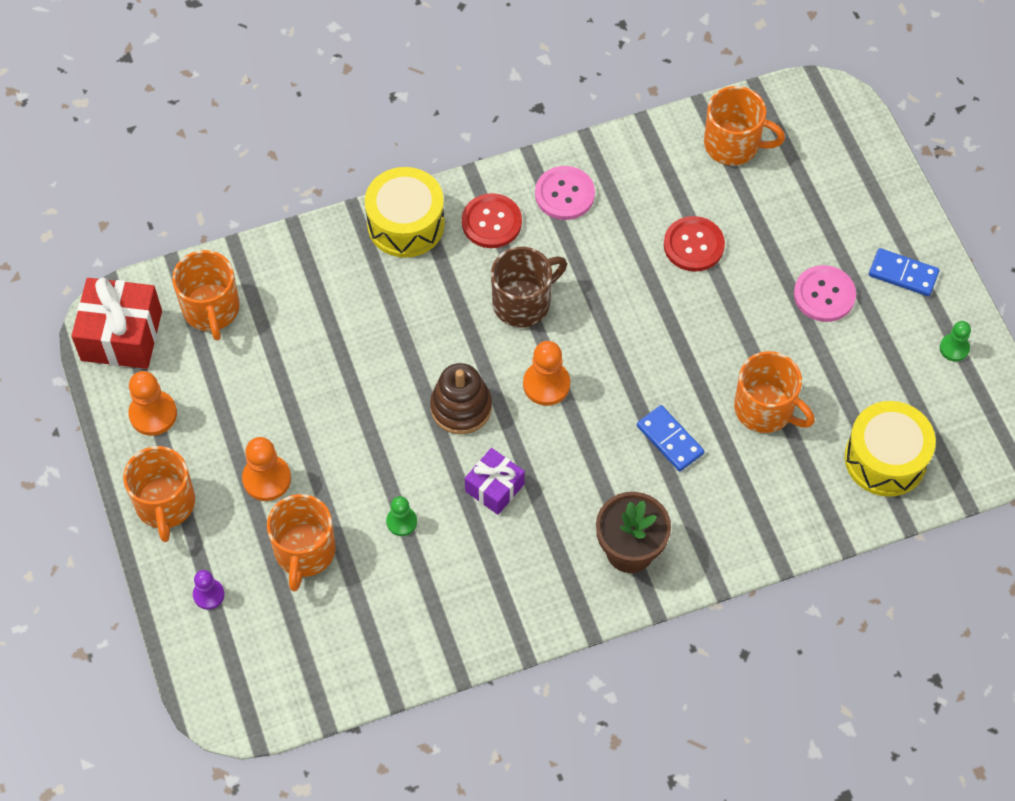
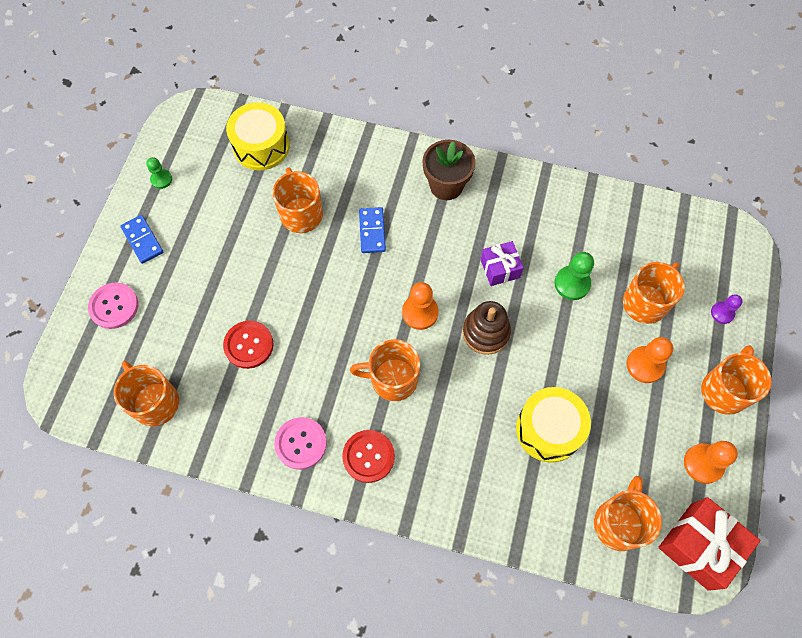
camera: 145 degrees left, 5 degrees up
yellow drum [365,167,445,258] -> yellow drum moved to [516,387,591,463]
green pawn [386,496,417,536] -> green pawn [554,252,594,300], size x1.59
brown mug [491,247,567,328] -> orange mug [350,339,420,401]
pink button [794,265,856,322] -> pink button moved to [88,283,138,329]

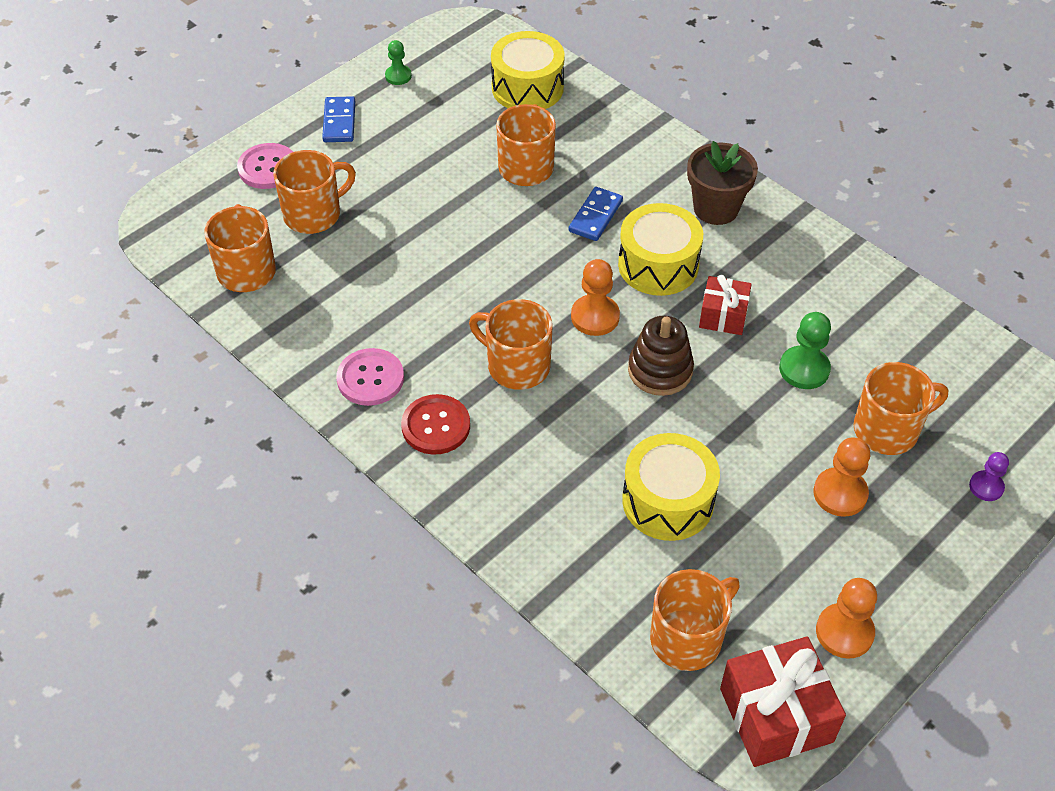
camera: 30 degrees right, 15 degrees down
red button [223,321,274,369] -> none
purple gift [481,241,524,286] -> red gift [699,275,752,335]
orange mug [701,345,772,415] -> orange mug moved to [273,150,356,234]
none -> yellow drum [618,203,703,296]

